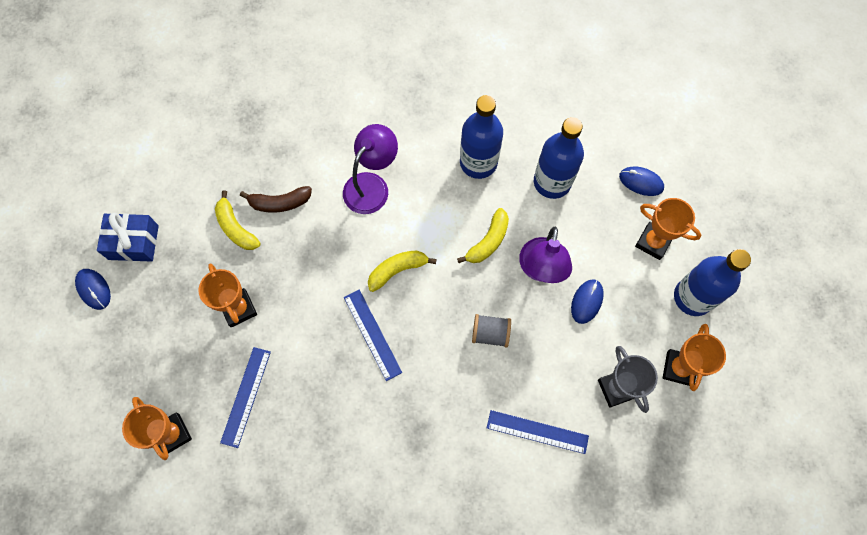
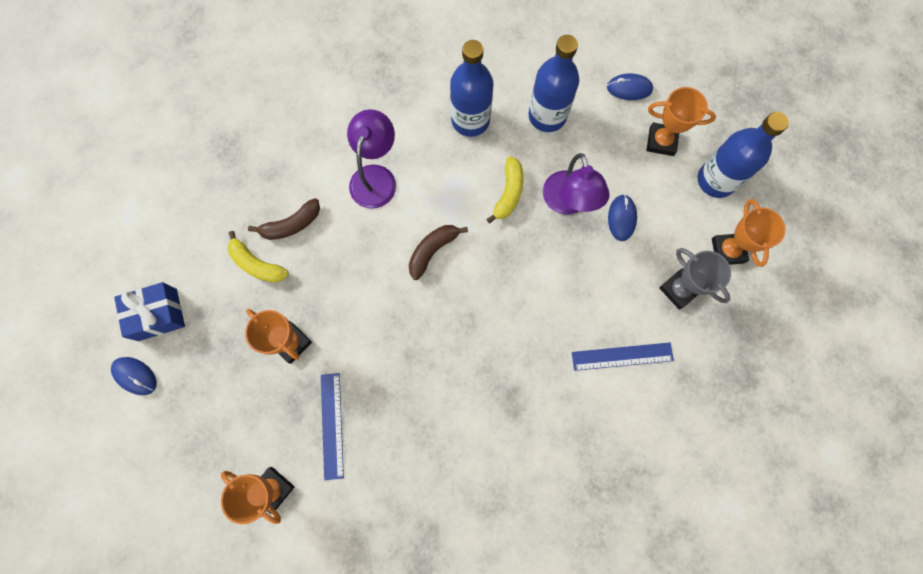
camera: 20 degrees left, 5 degrees up
blue ruler [344,290,402,381] -> none
yellow banana [368,250,437,292] -> brown banana [409,225,468,280]
grey spool [472,314,511,347] -> none

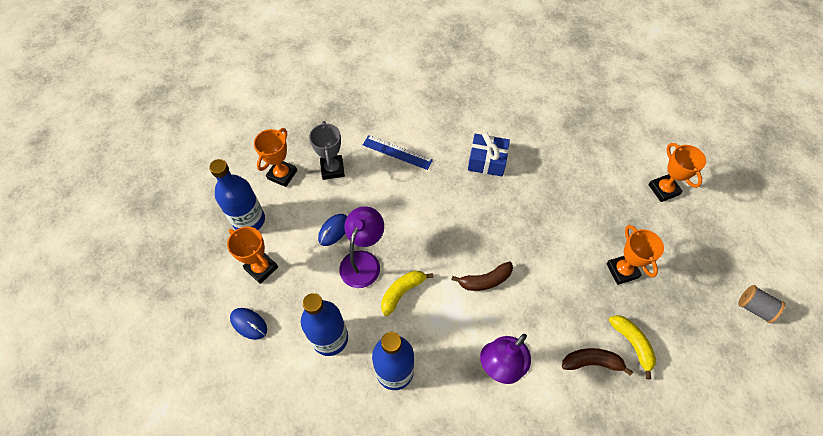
camera: 150 degrees left, 15 degrees down
blue mouse [111,357,157,395] -> grey spool [738,285,785,323]
blue gift [114,282,185,341] -> blue gift moved to [468,132,510,176]
blue ruler [321,373,344,480] -> none

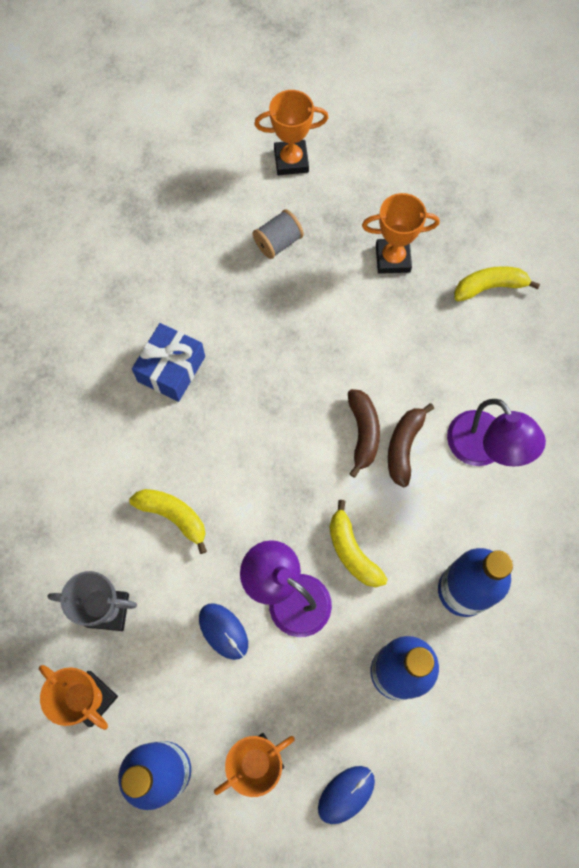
camera: 75 degrees left, 10 degrees up
blue ruler [363,135,433,170] -> none
brown banana [562,348,633,376] -> brown banana moved to [388,403,434,488]
grey spool [738,285,785,323] -> grey spool moved to [253,209,304,259]
none -> yellow banana [129,489,207,554]

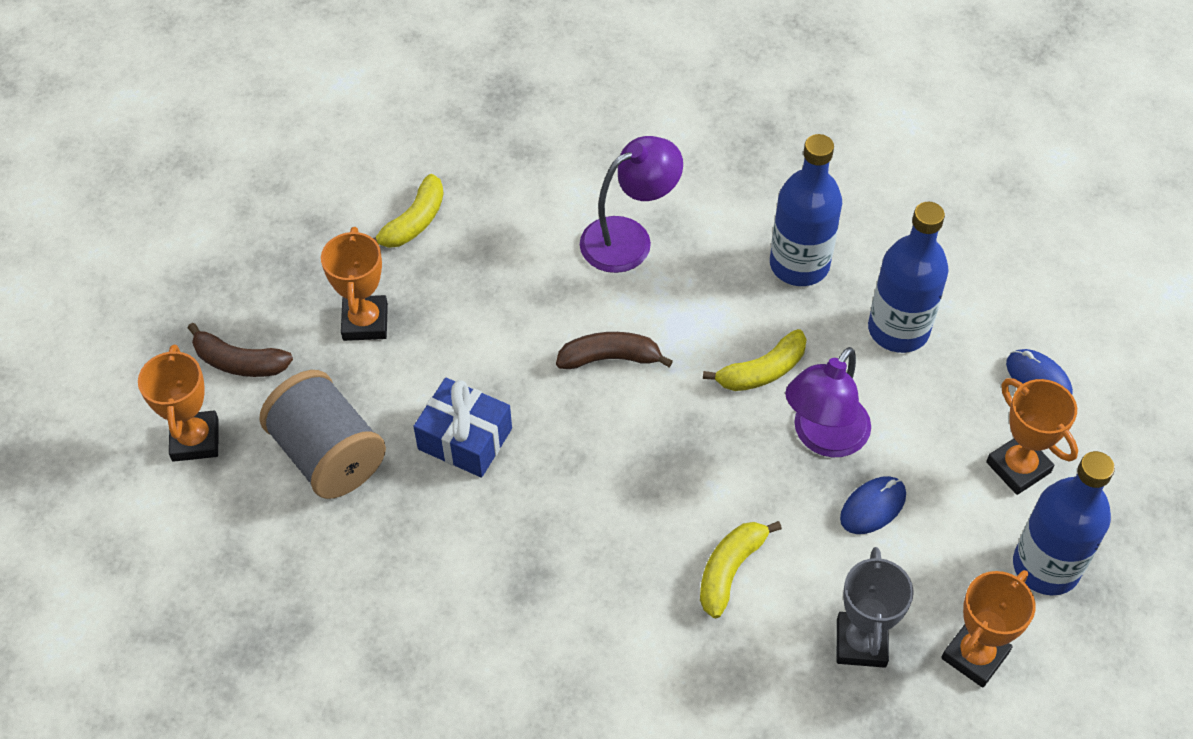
camera: 90 degrees left, 15 degrees down
blue gift [132,323,205,402] -> blue gift moved to [413,378,512,478]
grey spool [253,209,304,259] -> grey spool [259,370,386,499], size x1.80
brown banana [388,403,434,488] -> brown banana moved to [188,323,293,377]
yellow banana [454,266,540,301] -> yellow banana turned 135 degrees counterclockwise [373,174,444,248]

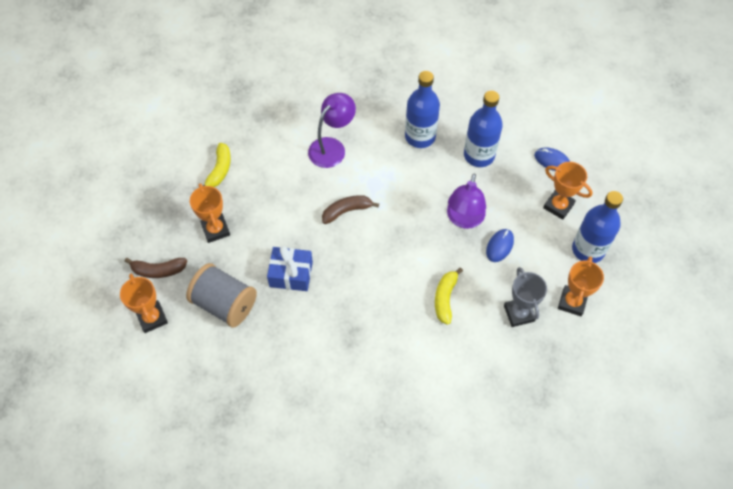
camera: 20 degrees left, 5 degrees up
yellow banana [703,329,807,391] -> none

